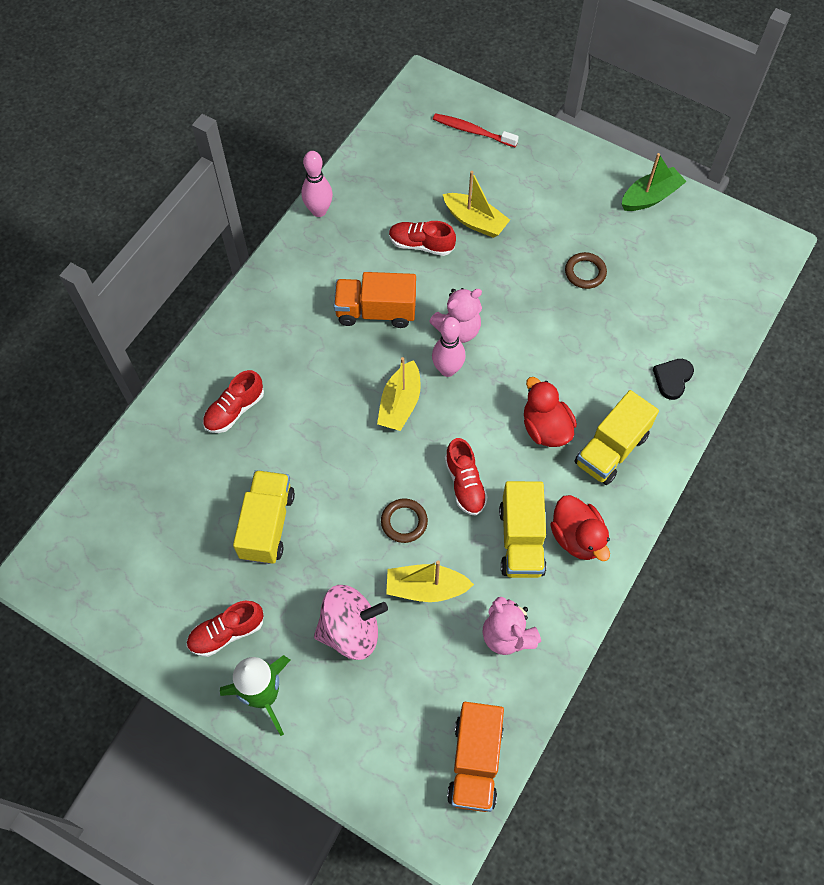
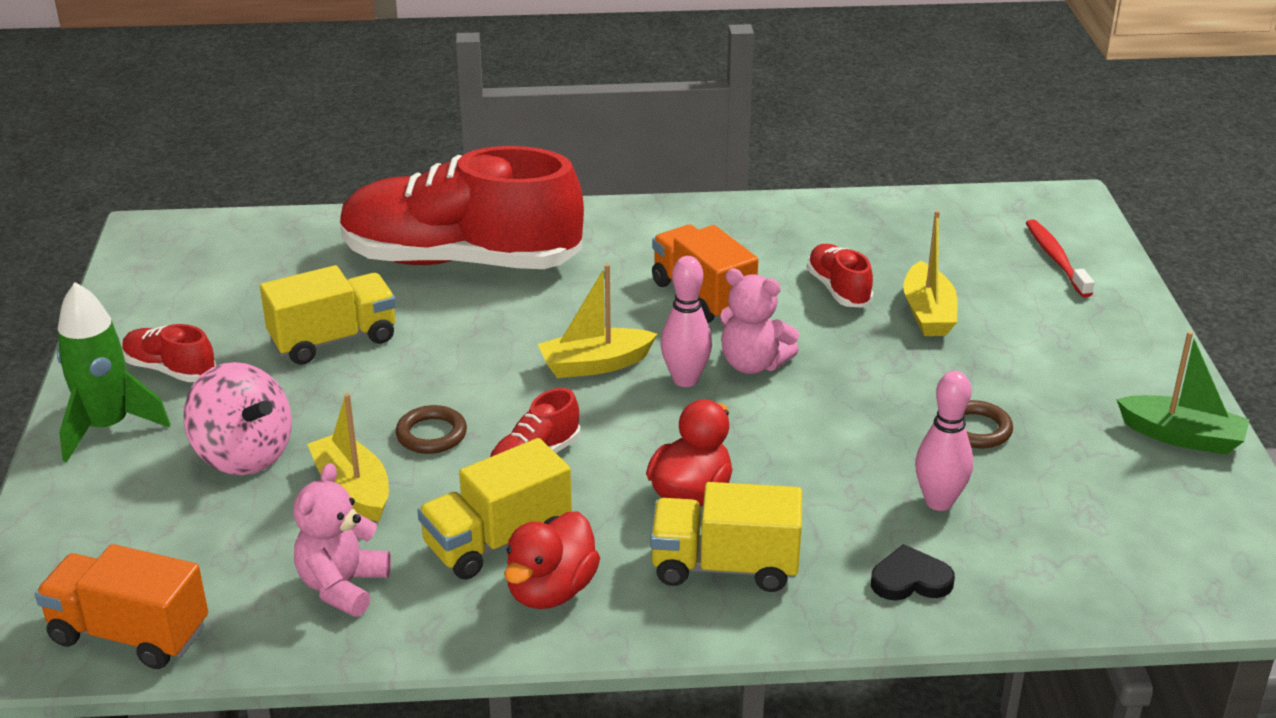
camera: 55 degrees right, 30 degrees down
red shoe [203,370,264,433] -> red shoe [340,146,584,269], size x2.44
pink bowling pin [301,151,333,217] -> pink bowling pin moved to [915,371,973,511]
orange truck [447,702,504,812] -> orange truck turned 45 degrees clockwise [35,544,208,669]

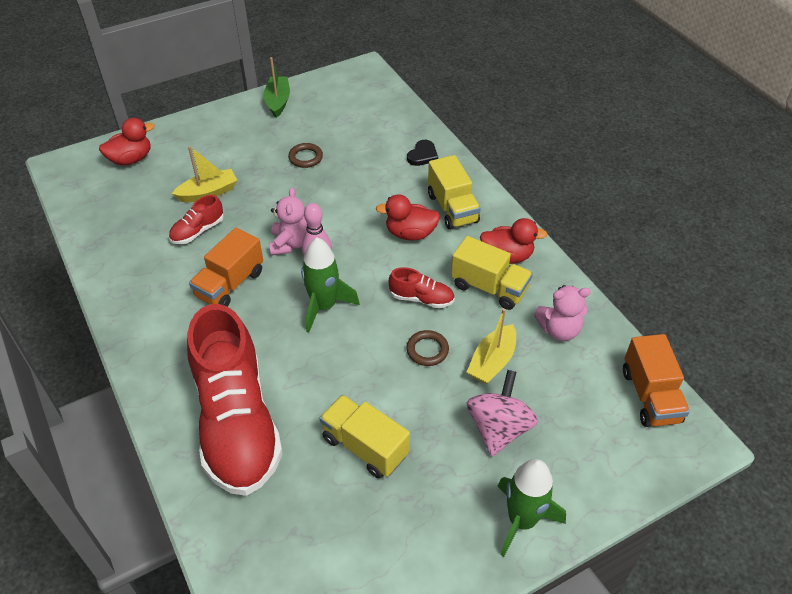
camera: 115 degrees left, 15 degrees up
red shoe [122,324,216,382] -> none
yellow boat [538,264,657,378] -> green rocket [301,237,360,333]
black heart [871,544,955,601] -> black heart turned 120 degrees counterclockwise [407,140,438,166]
pink bowling pin [915,371,973,511] -> none
red toothbrush [1026,219,1094,297] -> red duck [99,118,155,165]

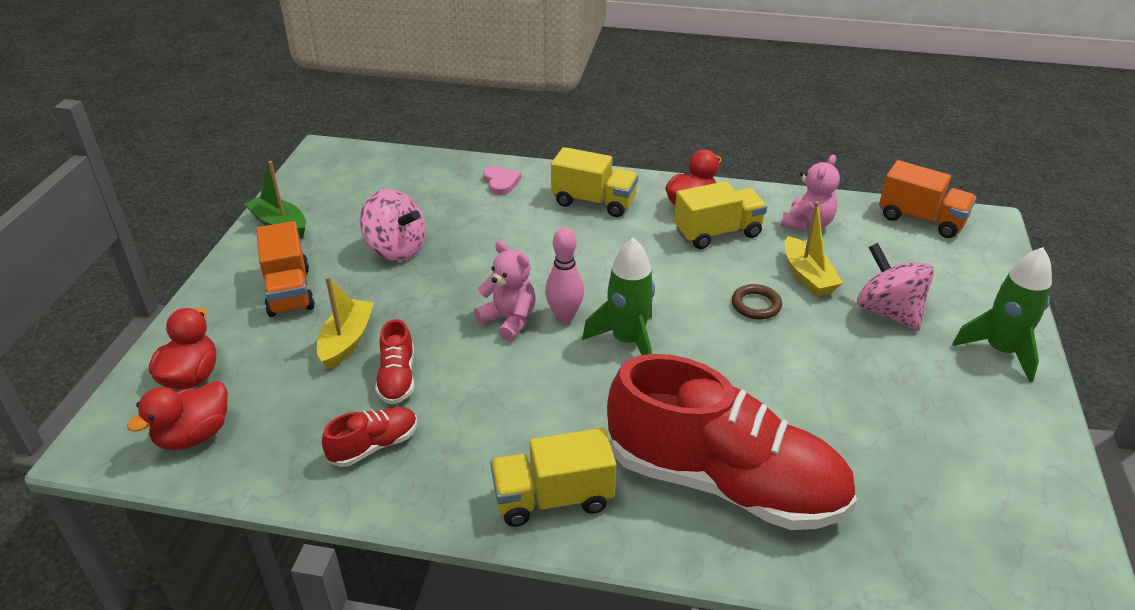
camera: 50 degrees left, 10 degrees down
orange truck [189,228,263,307] -> orange truck moved to [256,221,315,317]
brown ring [288,143,323,168] -> pink spinning top [360,189,426,261]
yellow truck [320,395,410,479] -> yellow truck moved to [490,428,616,527]
red duck [376,194,440,240] -> red duck moved to [127,381,227,450]
red shoe [389,267,455,308] -> red shoe moved to [322,407,417,467]
black heart [407,140,438,166] -> pink heart [483,166,521,195]

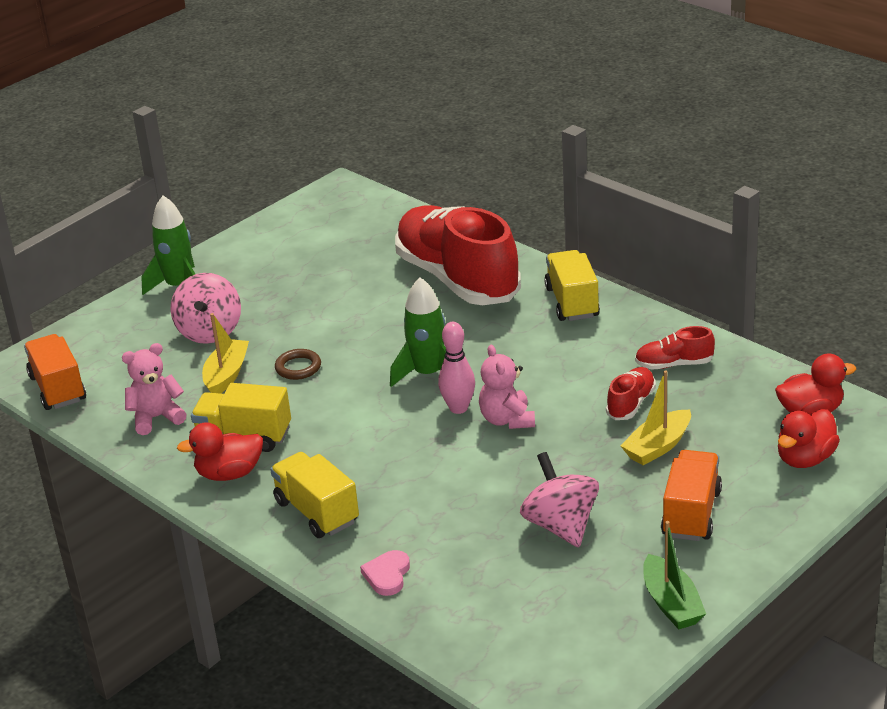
camera: 145 degrees left, 5 degrees down
yellow truck [490,428,616,527] -> yellow truck turned 120 degrees counterclockwise [544,250,600,321]

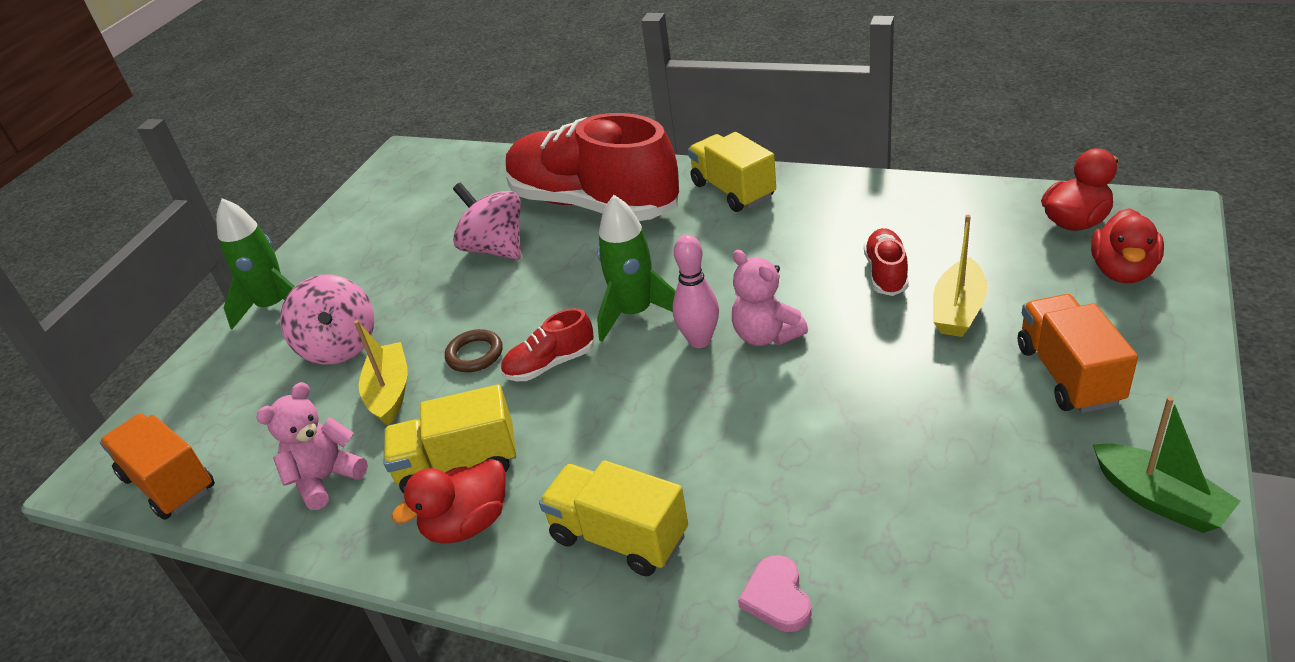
camera: 20 degrees left, 5 degrees up
pink spinning top [520,452,599,547] -> pink spinning top moved to [453,183,521,260]
red shoe [635,326,715,369] -> red shoe moved to [501,308,594,381]

